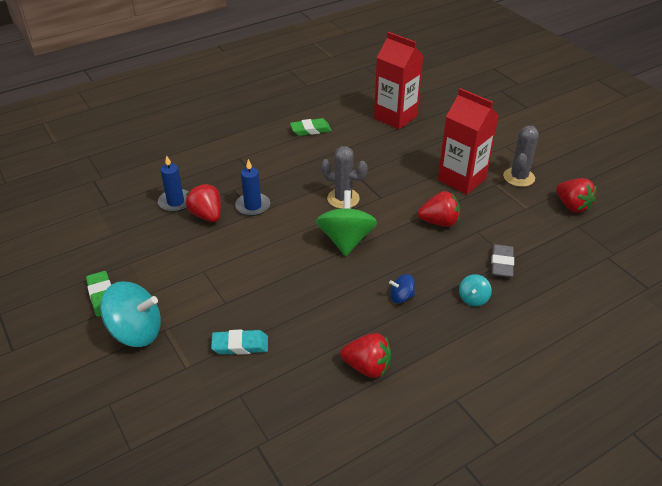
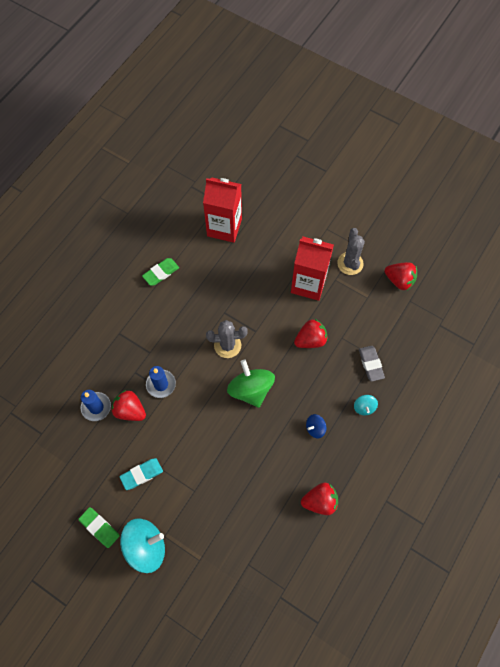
camera: 25 degrees left, 25 degrees up
turquoise eraser [211,329,268,355] -> turquoise eraser moved to [119,458,163,490]

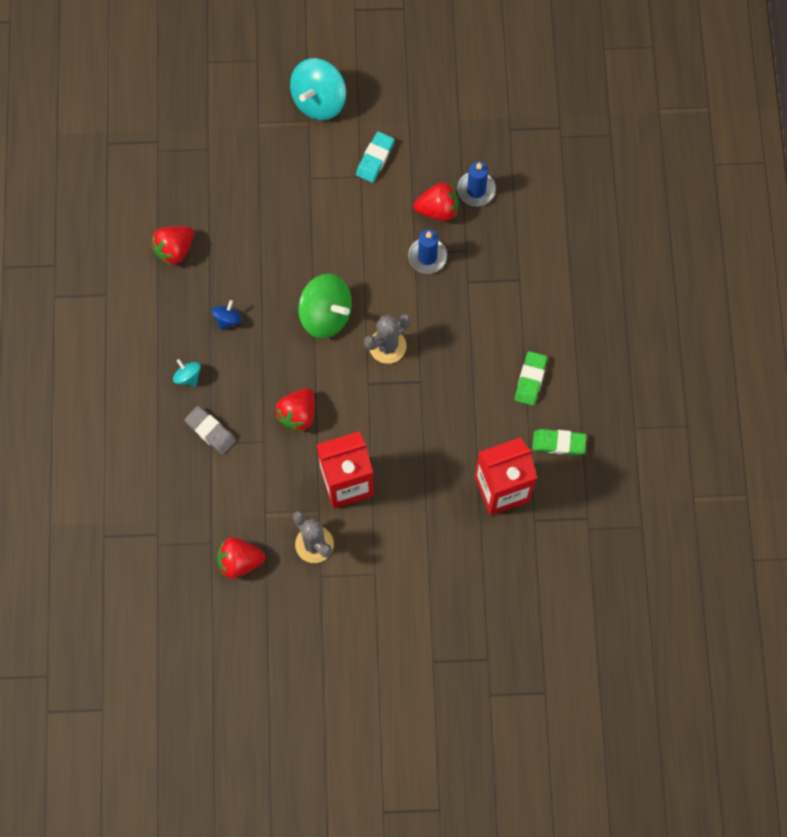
camera: 145 degrees right, 5 degrees up
green eraser [78,507,120,548] -> green eraser moved to [532,429,587,455]

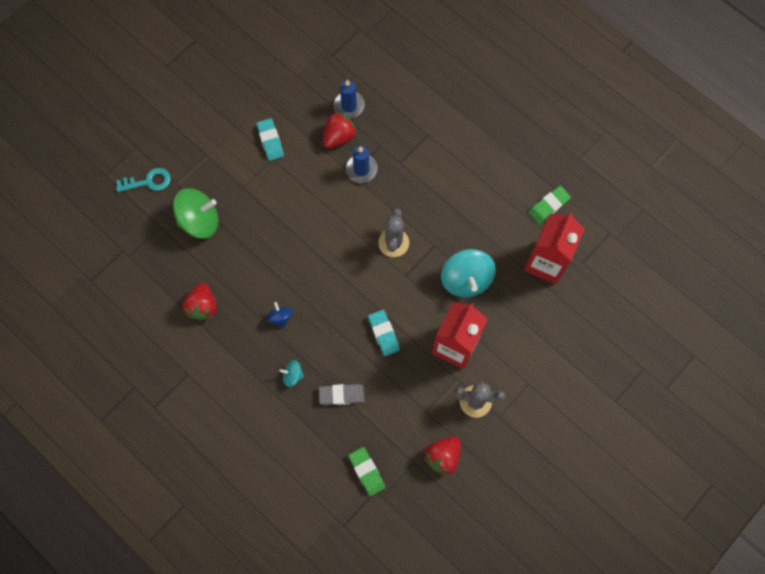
camera: 45 degrees left, 0 degrees up
red strawberry [275,388,315,432] -> turquoise eraser [368,310,400,356]
turquoise spinning top [290,58,346,120] -> turquoise spinning top moved to [441,249,496,297]
green spinning top [298,274,352,339] -> green spinning top moved to [173,188,219,238]
green eraser [515,351,547,406] -> green eraser moved to [348,447,385,496]
none -> turquoise key [116,168,171,192]

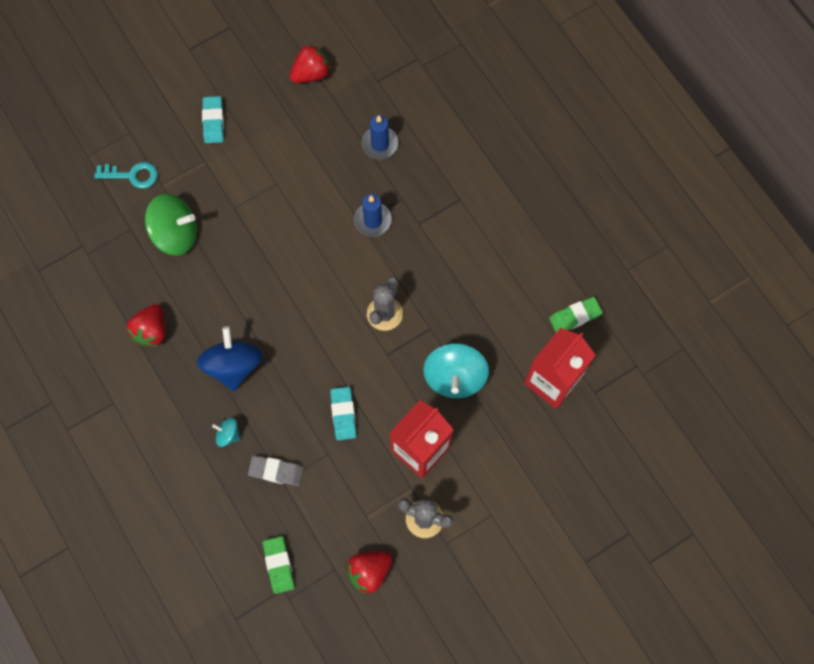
camera: 15 degrees right, 0 degrees up
turquoise eraser [256,118,284,161] -> turquoise eraser moved to [202,96,224,143]
blue spinning top [267,302,292,328] -> blue spinning top [197,326,263,391], size x2.07
red strawberry [323,112,357,149] -> red strawberry moved to [289,44,330,83]

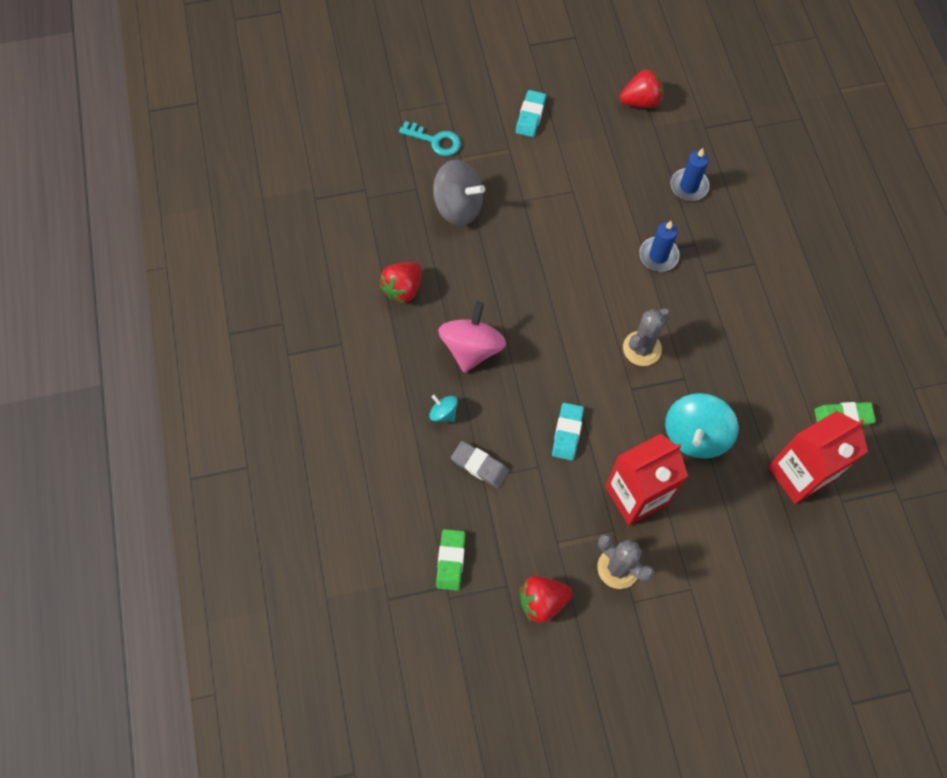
camera: 20 degrees right, 5 degrees down
green spinning top [145,194,197,256] -> grey spinning top [433,160,485,226]
blue spinning top [197,326,263,391] -> pink spinning top [438,302,506,373]

